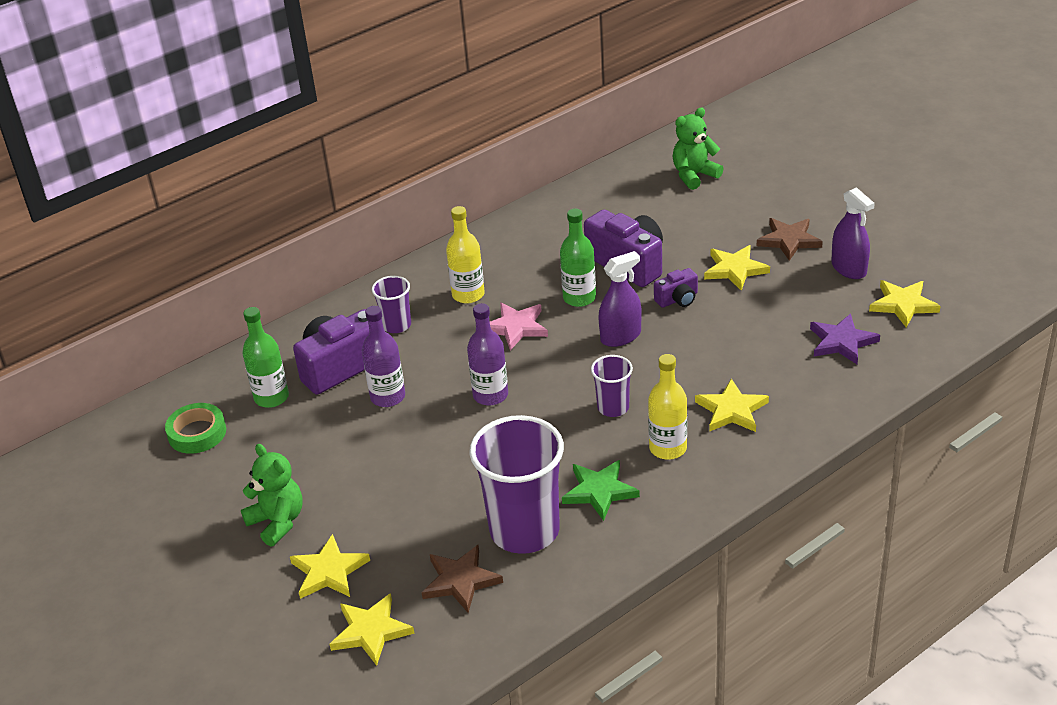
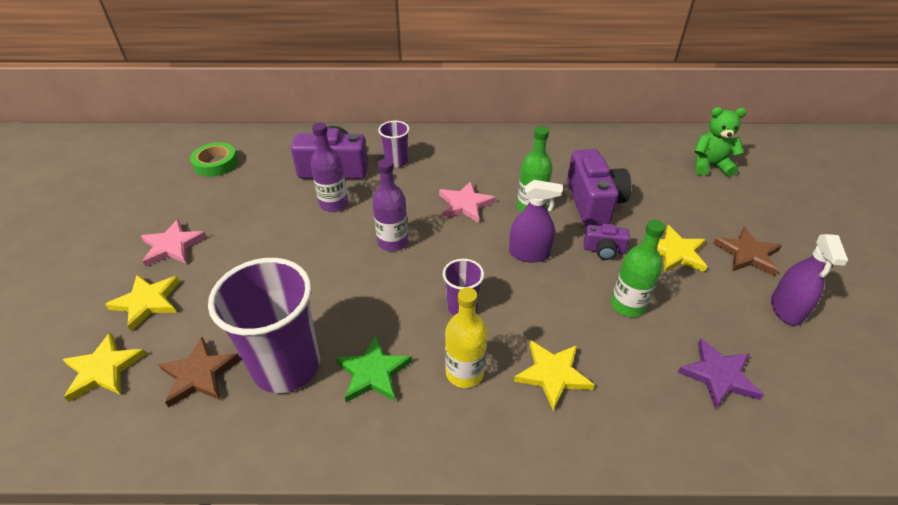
camera: 35 degrees right, 5 degrees up
green teddy bear [241,444,303,547] -> pink star [141,219,207,267]
green bottle [242,307,289,408] -> green bottle moved to [611,220,665,317]
yellow bottle [446,206,485,304] -> none
yellow star [869,280,940,327] -> none

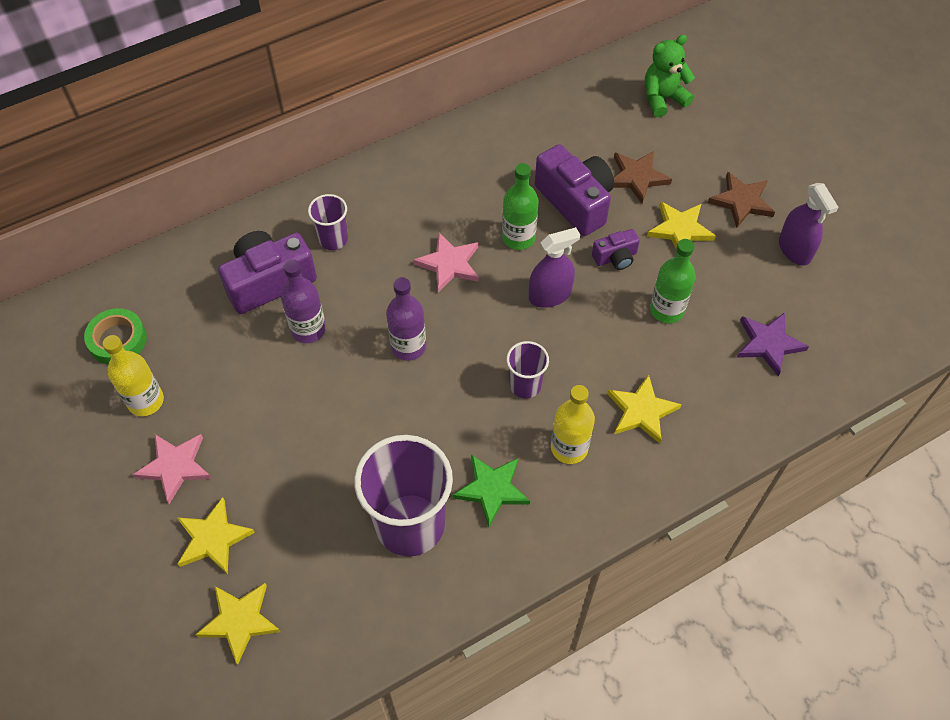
camera: 30 degrees left, 15 degrees up
brown star [158,337,240,408] -> brown star moved to [613,151,672,204]
none -> yellow bottle [103,335,164,416]

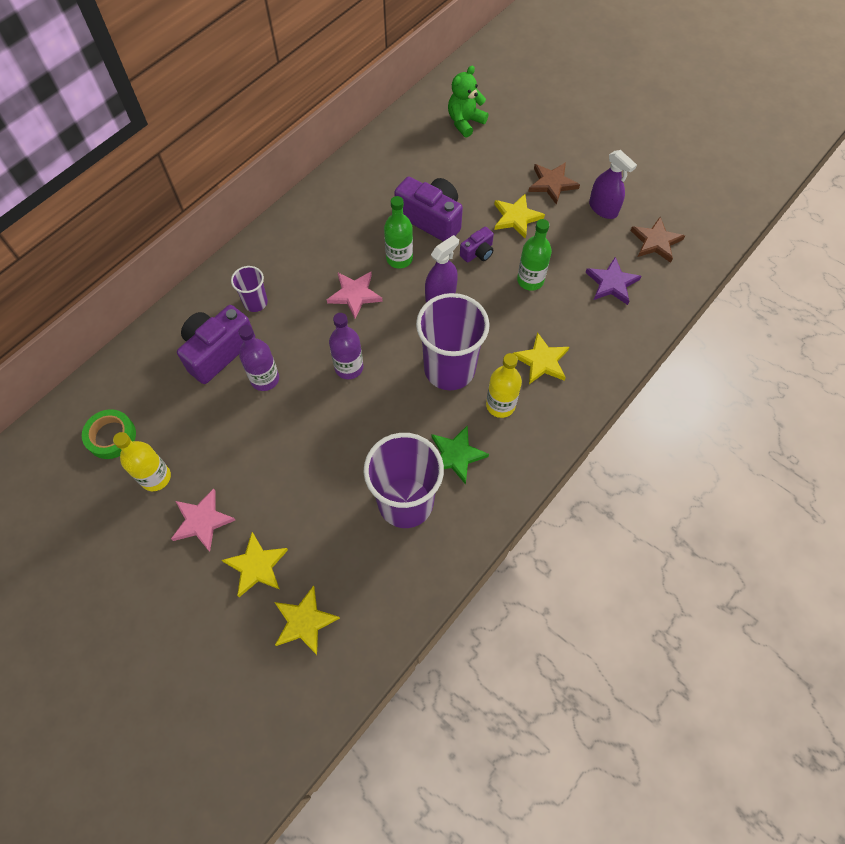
camera: 20 degrees left, 5 degrees up
purple cup [506,341,549,399] -> purple cup [416,293,490,390], size x2.03
brown star [613,151,672,204] -> brown star moved to [630,217,685,263]

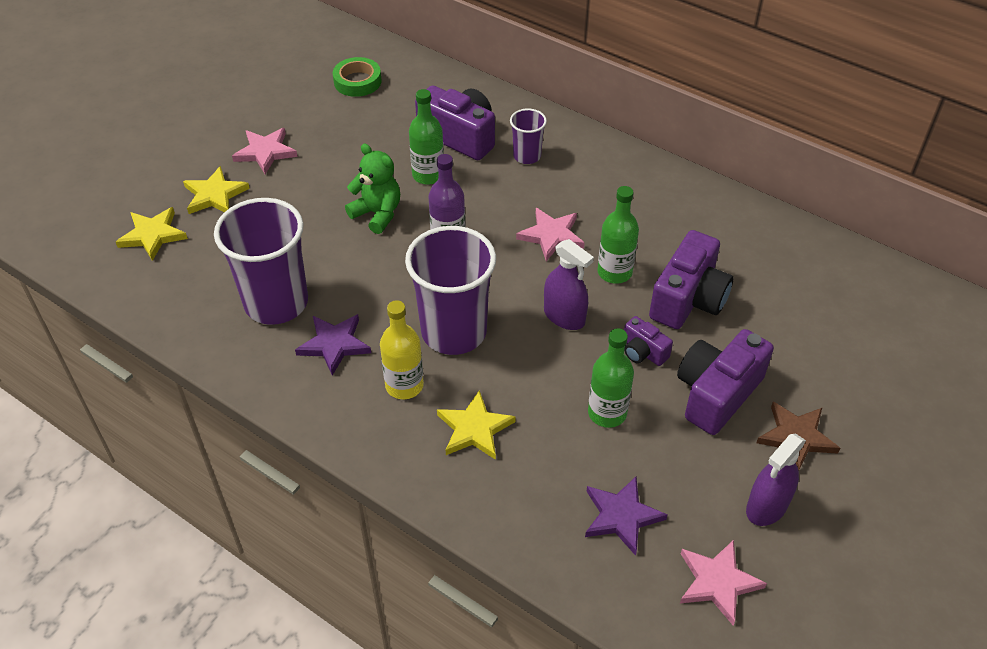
camera: 85 degrees right, 15 degrees down
yellow bottle [113,432,171,491] -> none
purple bottle [239,325,279,391] -> green bottle [409,89,444,185]
green star [431,425,489,485] -> purple star [295,314,371,376]
green teddy bear [448,65,488,138] -> green teddy bear moved to [345,144,400,234]
yellow star [494,194,545,239] -> purple camera [677,329,774,435]
brown star [630,217,685,263] -> pink star [680,540,767,625]

